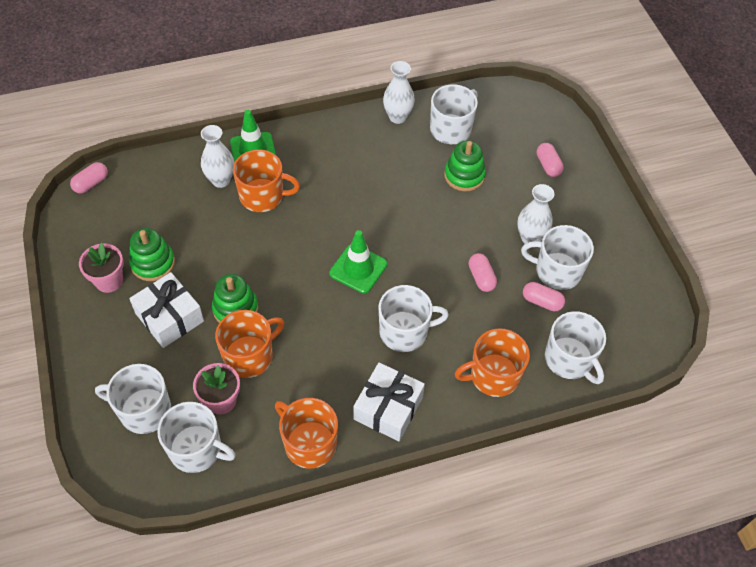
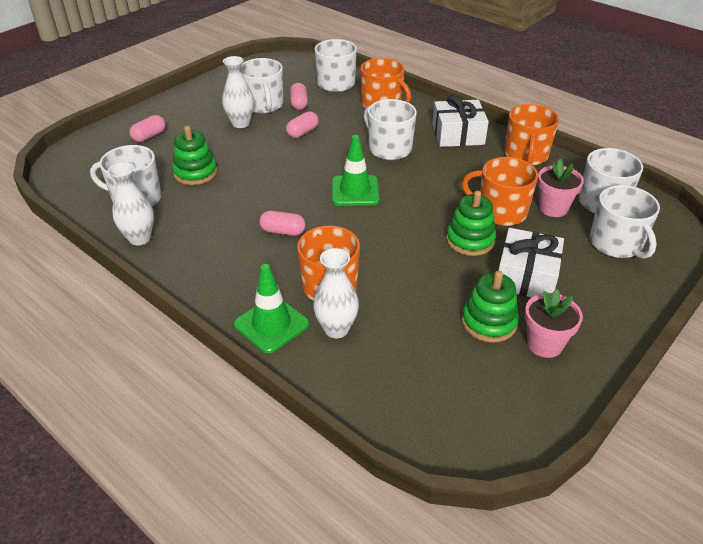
camera: 120 degrees left, 15 degrees down
pink capsule [70,162,108,194] -> pink capsule moved to [259,211,306,236]

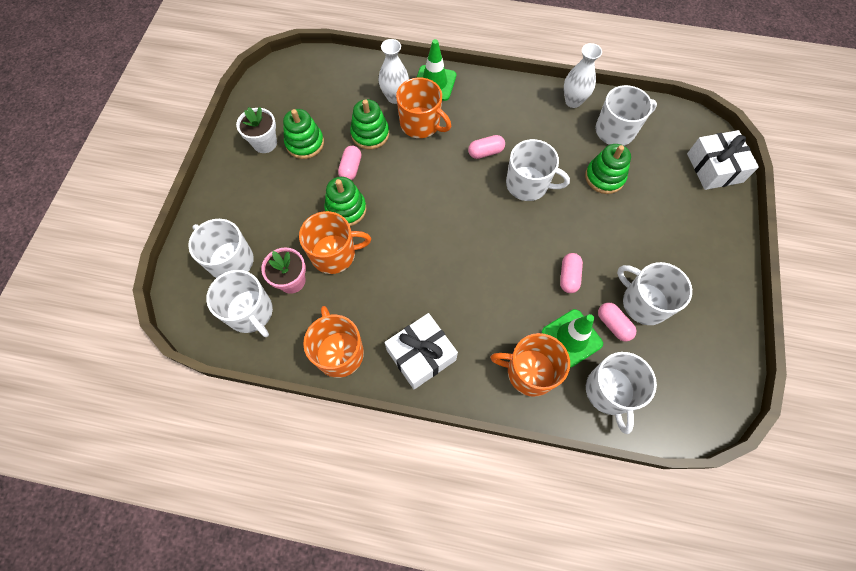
camera: 150 degrees right, 25 degrees up
pink capsule [129,115,166,142] -> pink capsule moved to [338,146,361,180]
white vase [222,56,254,128] -> none
green traffic cone [332,135,380,206] -> green traffic cone moved to [542,309,603,368]
white mug [364,99,417,160] -> white mug moved to [506,139,570,201]
white gift [498,228,564,297] -> white gift moved to [687,130,759,190]
pink flower pot [525,289,583,358] -> white flower pot [236,107,277,153]
none -> green stacking toy [350,99,389,149]

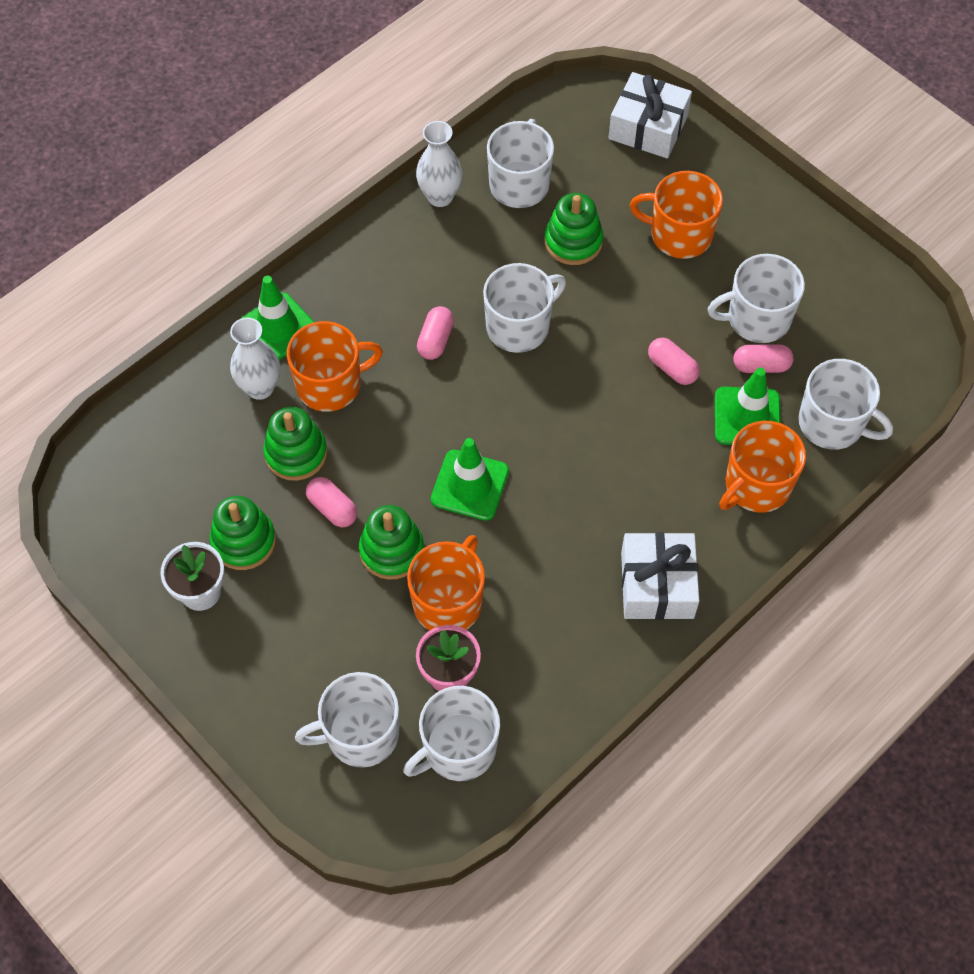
camera: 55 degrees left, 5 degrees down
white mug [206,270,273,337] -> white mug turned 150 degrees clockwise [403,686,500,781]
orange mug [303,306,364,378] -> orange mug moved to [630,171,723,259]
none -> green traffic cone [431,438,509,521]

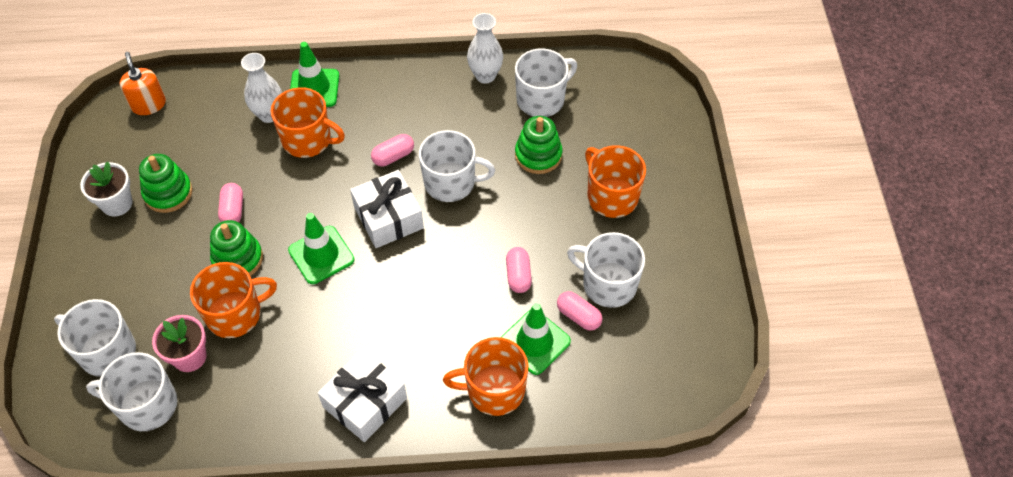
camera: 40 degrees right, 5 degrees down
green stacking toy [263,407,327,481] -> none
white gift [608,72,692,158] -> white gift moved to [350,170,424,248]
white mug [798,359,893,450] -> none
none -> orange soap dispenser [119,52,166,115]

